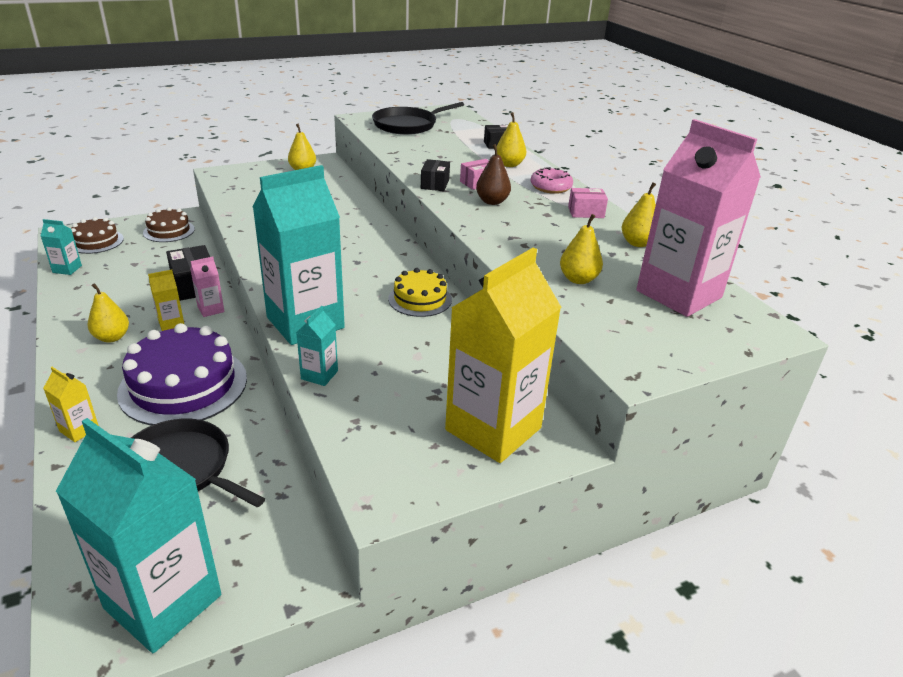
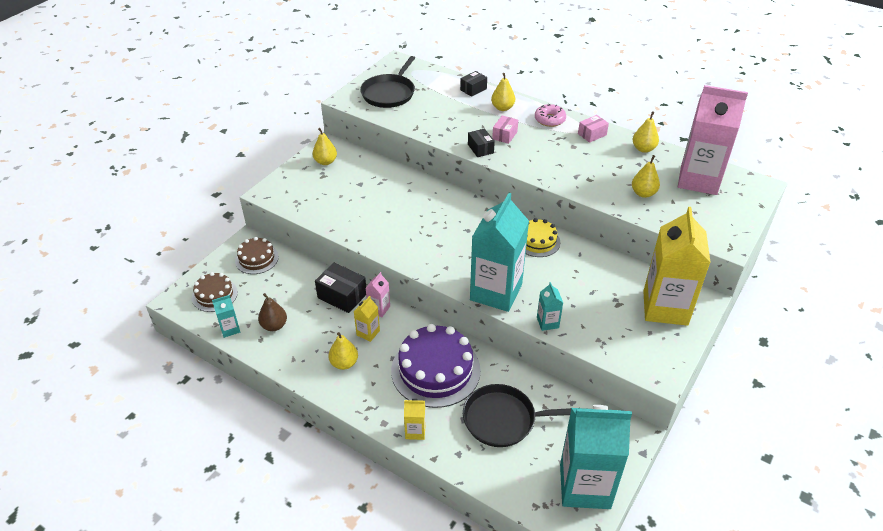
camera: 30 degrees left, 10 degrees up
brown pear [476,144,511,205] -> brown pear moved to [258,293,287,331]

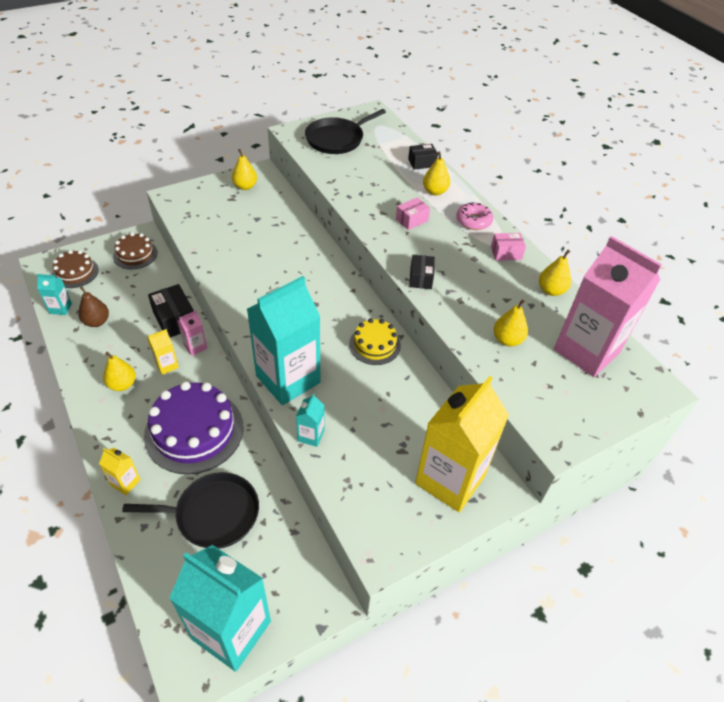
camera: 25 degrees right, 5 degrees up
black pan [463,384,571,447] -> black pan turned 150 degrees clockwise [122,472,259,549]
black box [468,129,495,157] -> black box moved to [409,255,435,289]

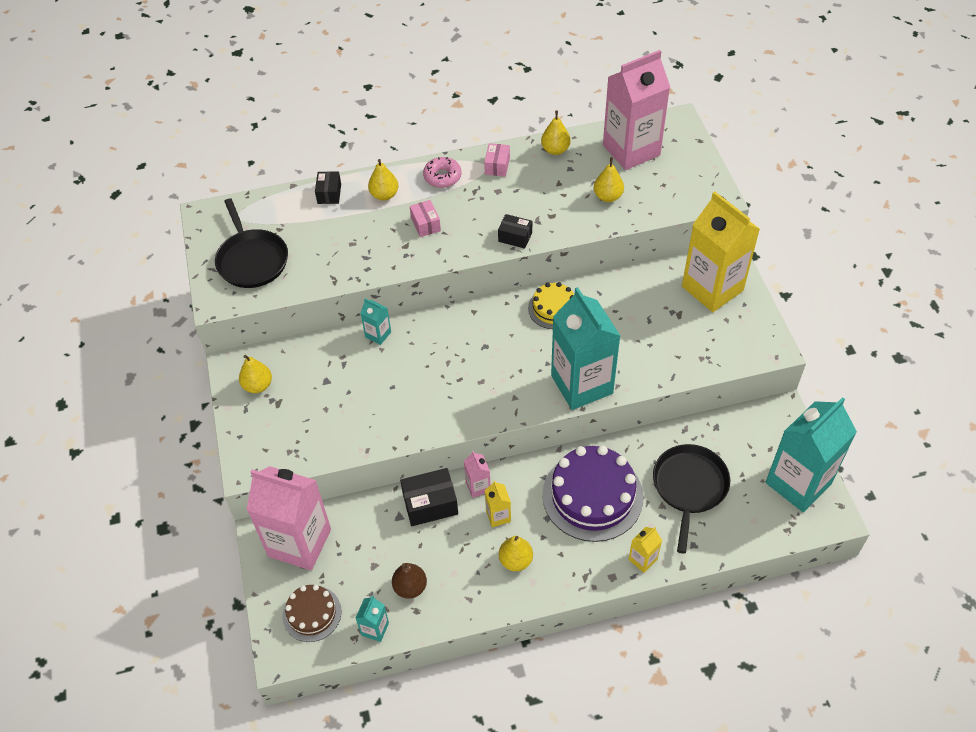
camera: 70 degrees left, 5 degrees up
brown cake [113,232,158,269] -> pink carton [247,466,331,570]
turquoise carton [296,393,324,447] -> turquoise carton moved to [361,299,391,345]

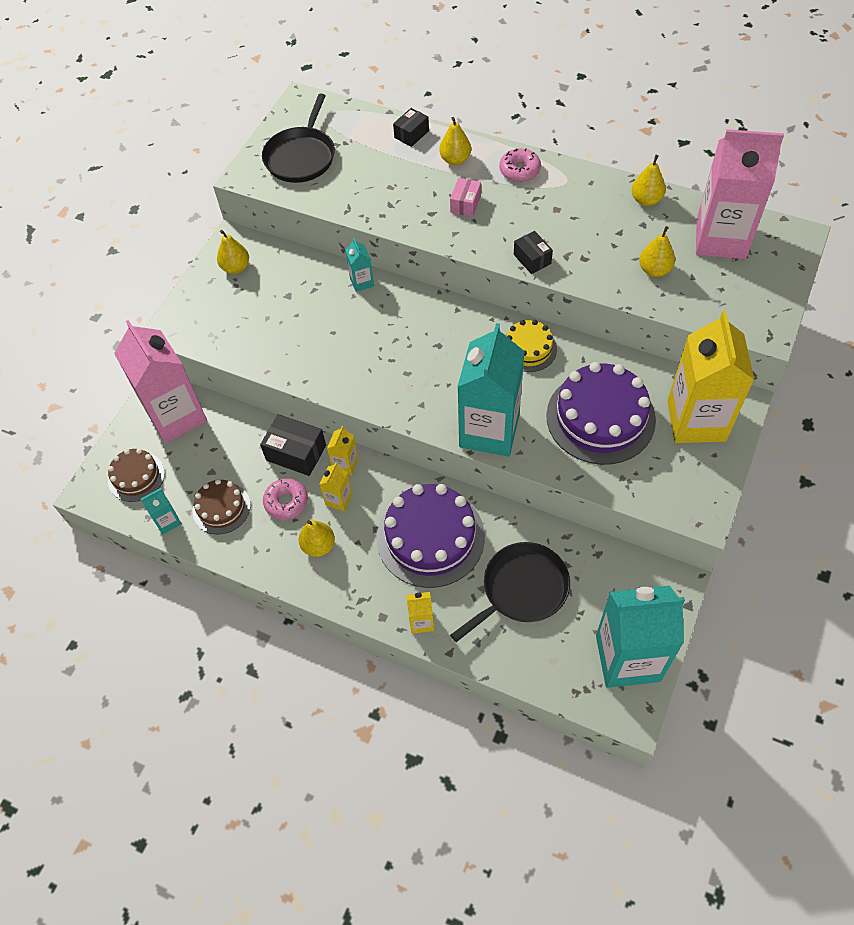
camera: 40 degrees right, 5 degrees up
brown pear [392,563,427,599] -> brown cake [192,479,251,534]
pink carton [464,451,491,498] -> yellow carton [327,426,359,475]
pink box [484,143,510,177] -> none
none -> pink donut [263,478,308,520]
none -> purple cake [546,362,656,465]

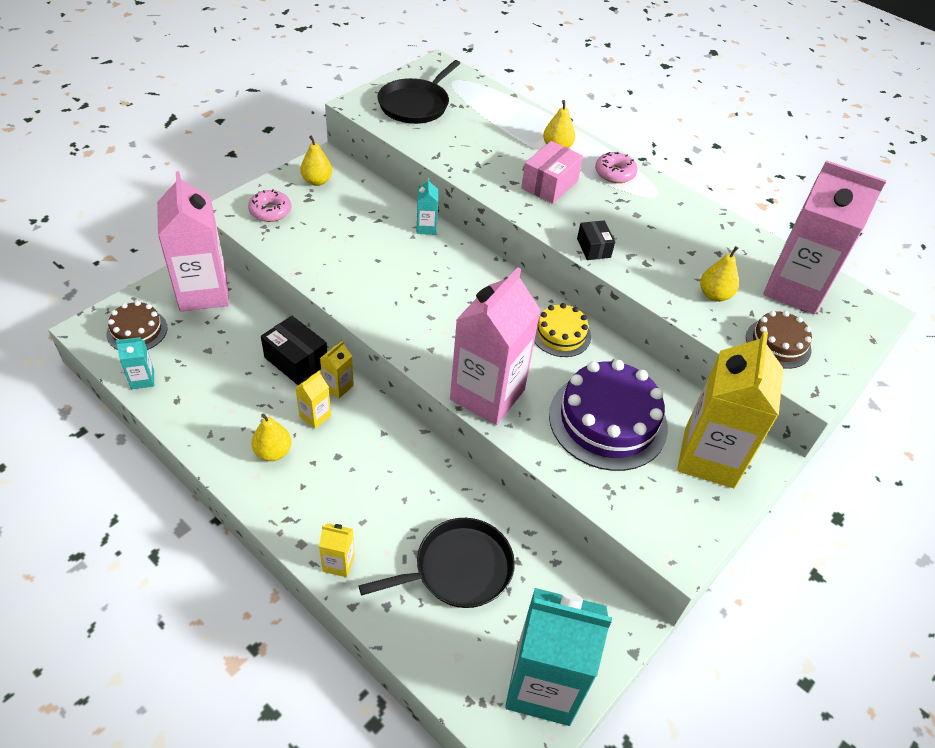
camera: 10 degrees right, 10 degrees down
brown cake [192,479,251,534] -> brown cake moved to [746,311,812,369]
pink donut [263,478,308,520] -> pink donut moved to [248,189,291,222]
purple cake [377,484,485,588] -> none
black box [393,108,429,147] -> none
pink box [450,178,481,217] -> pink box [521,141,583,204], size x1.59
turquoise carton [457,323,525,456] -> pink carton [450,267,541,425]
yellow pear [631,155,666,206] -> none

